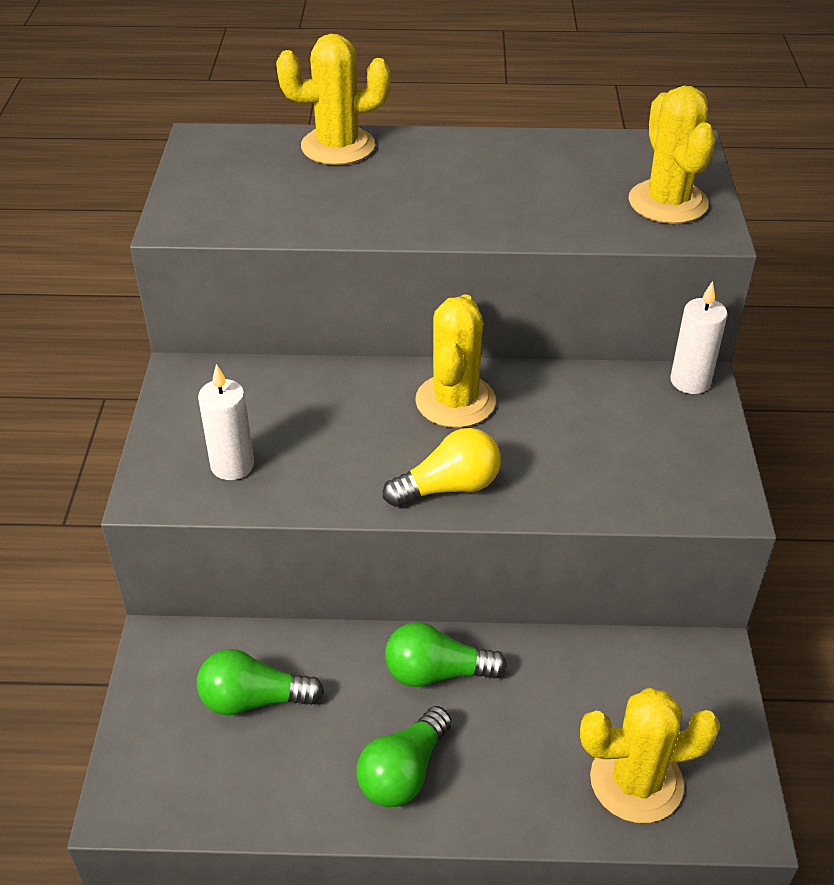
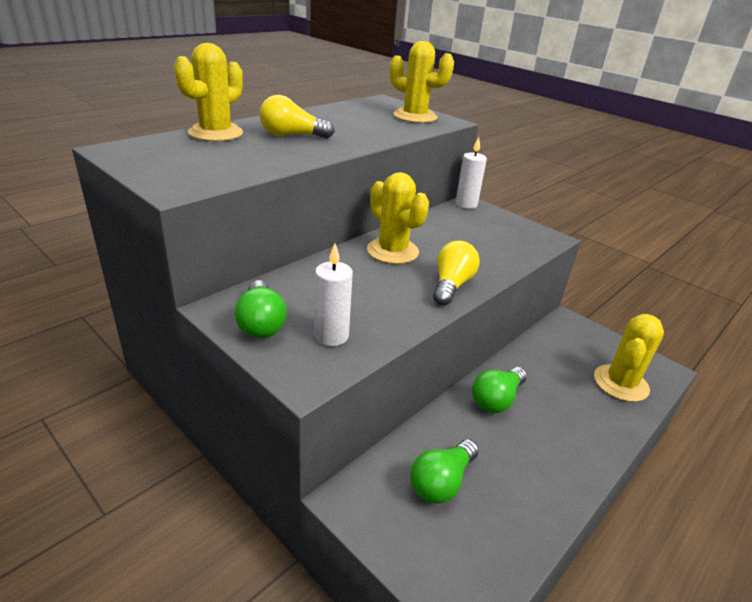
camera: 50 degrees left, 10 degrees down
green light bulb [356,706,452,807] -> green light bulb moved to [235,280,287,338]
none -> yellow light bulb [259,95,335,138]

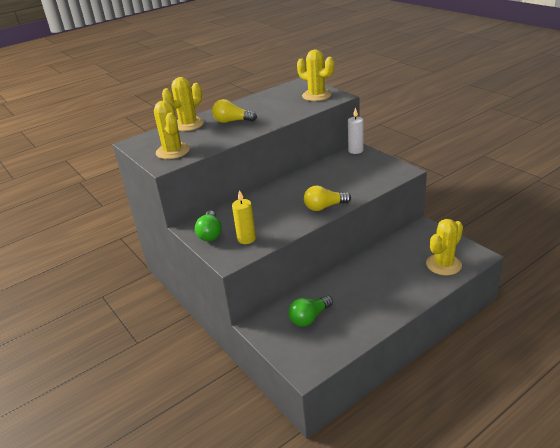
camera: 15 degrees right, 0 degrees up
white candle [314,243,353,346] -> yellow candle [232,190,256,244]
yellow cactus [367,172,429,264] -> yellow cactus moved to [154,100,190,159]
yellow light bulb [433,241,480,306] -> yellow light bulb turned 135 degrees counterclockwise [304,185,351,211]
green light bulb [472,367,527,413] -> none

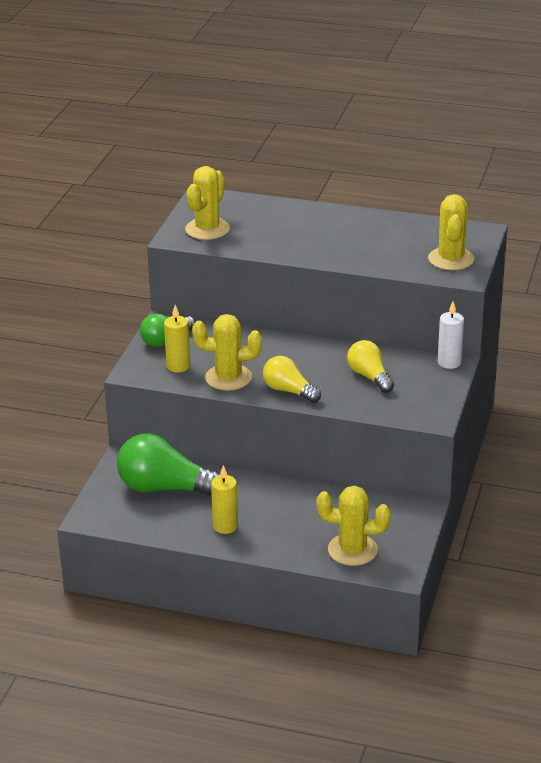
camera: 50 degrees right, 0 degrees up
yellow cactus [162,77,204,131] -> yellow cactus moved to [192,314,262,391]
yellow light bulb [212,99,257,123] -> yellow light bulb moved to [347,340,394,393]
green light bulb [288,295,333,327] -> green light bulb [117,434,220,496], size x1.68
none -> yellow candle [211,465,238,534]

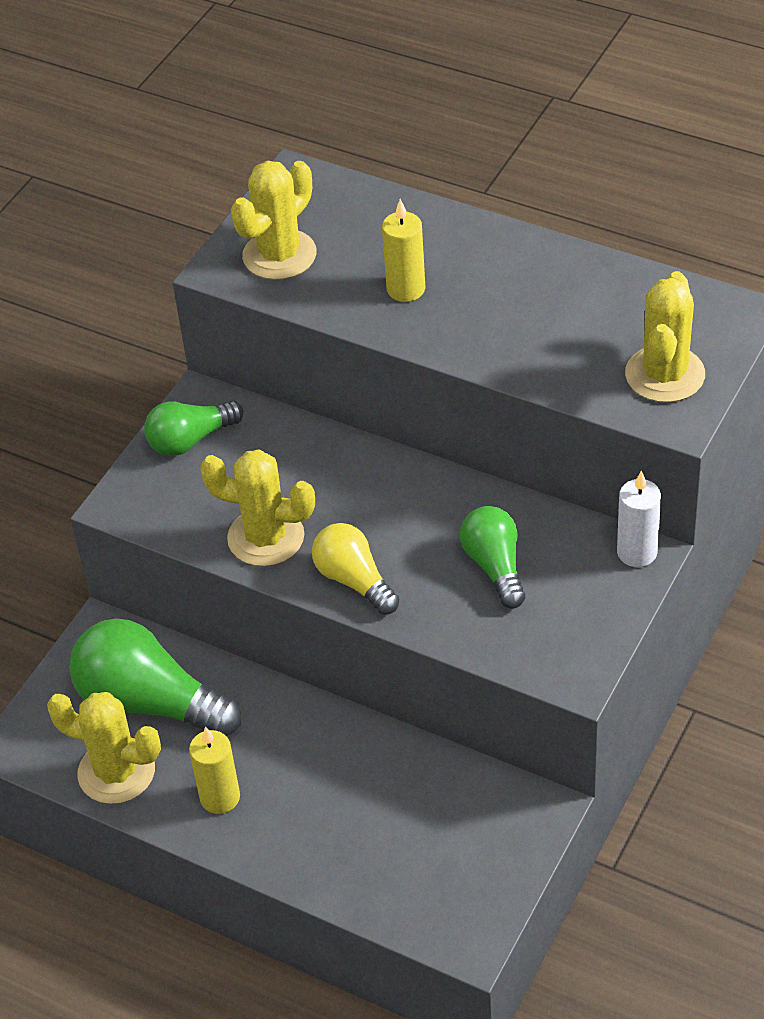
camera: 15 degrees right, 15 degrees up
yellow candle [164,305,190,373] -> yellow candle moved to [382,199,425,302]
yellow cactus [317,486,391,566] -> yellow cactus moved to [47,692,161,804]
yellow light bulb [347,340,394,393] -> green light bulb [460,506,525,609]

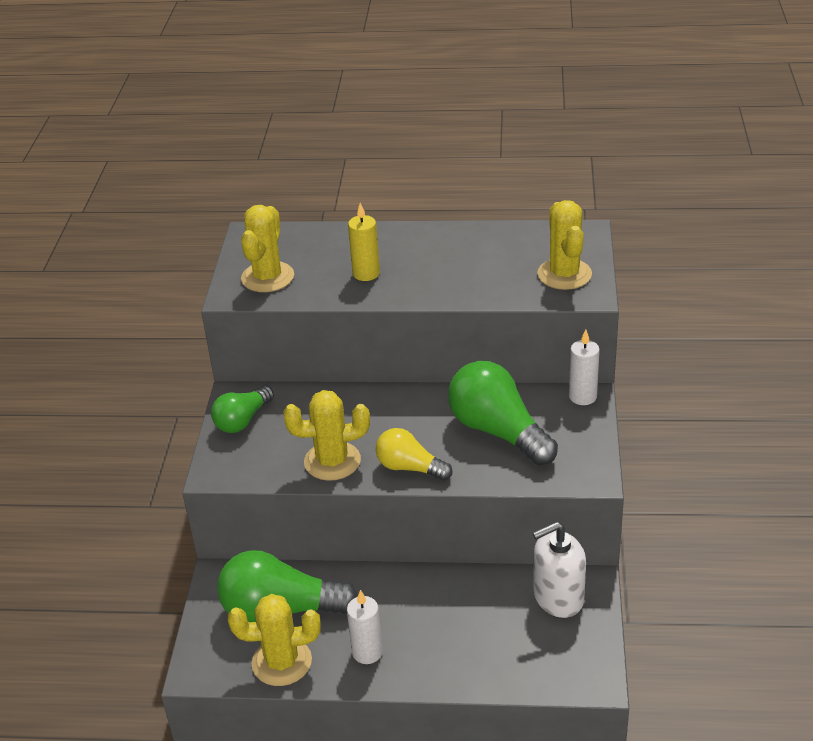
camera: 25 degrees left, 10 degrees down
yellow candle [189,726,240,814] -> white candle [347,590,383,664]
green light bulb [460,506,525,609] -> green light bulb [448,361,558,466], size x1.68
none -> white soap dispenser [533,521,586,618]

